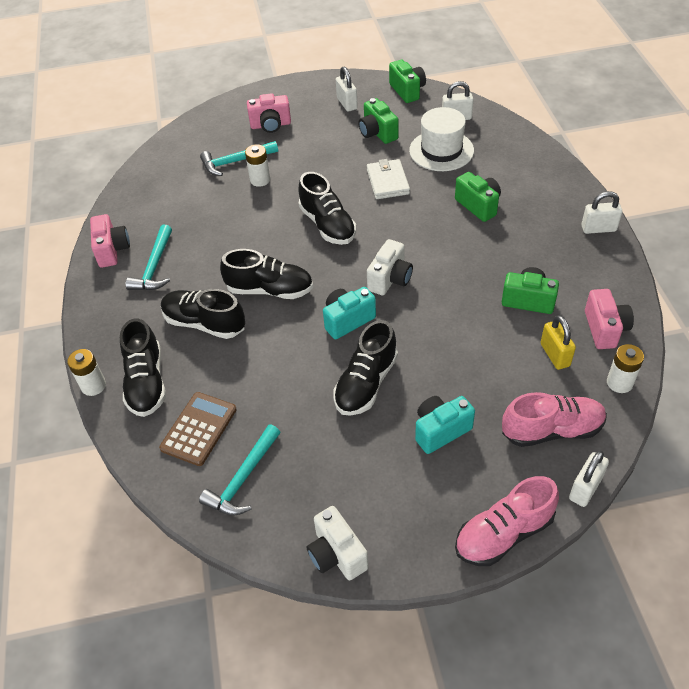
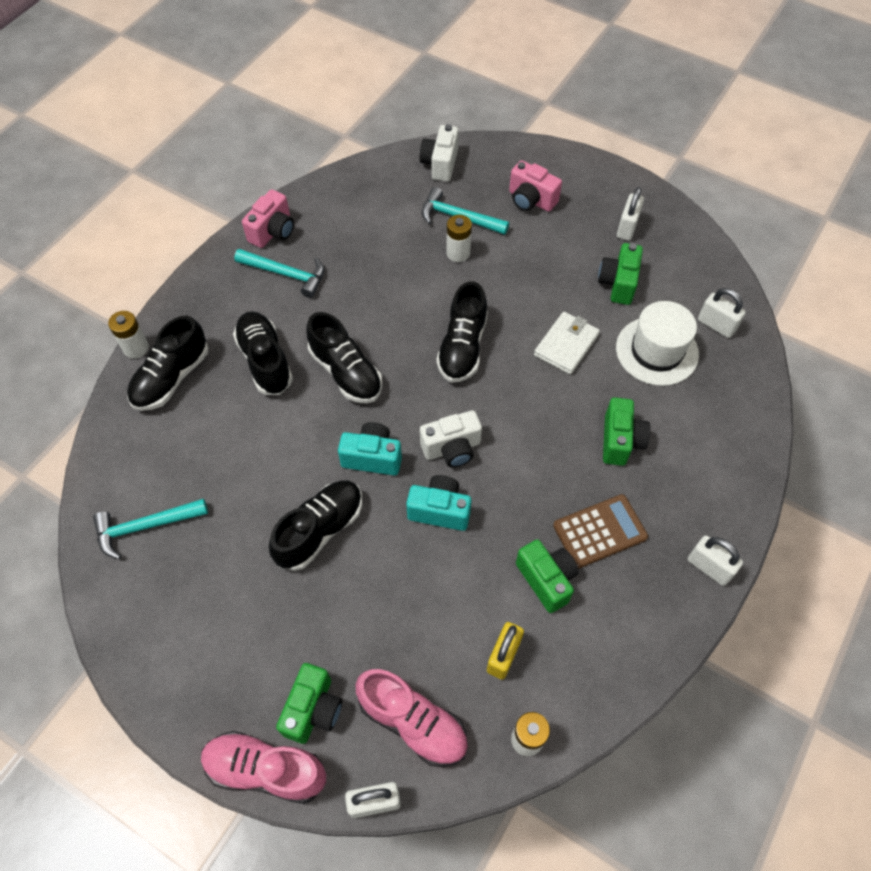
camera: 40 degrees right, 10 degrees up
turquoise hammer [126,225,172,290] -> turquoise hammer turned 120 degrees counterclockwise [234,249,324,298]
brown calculator [159,392,237,466] -> brown calculator moved to [553,494,648,569]
white camera [307,506,369,580] -> white camera moved to [420,124,459,182]
black shoe [333,320,398,416] -> black shoe turned 150 degrees clockwise [269,480,362,571]
green camera [389,60,426,103] -> green camera moved to [276,663,342,744]
turquoise camera [415,396,475,454] -> turquoise camera moved to [406,475,472,531]
pink camera [585,289,634,349] -> none

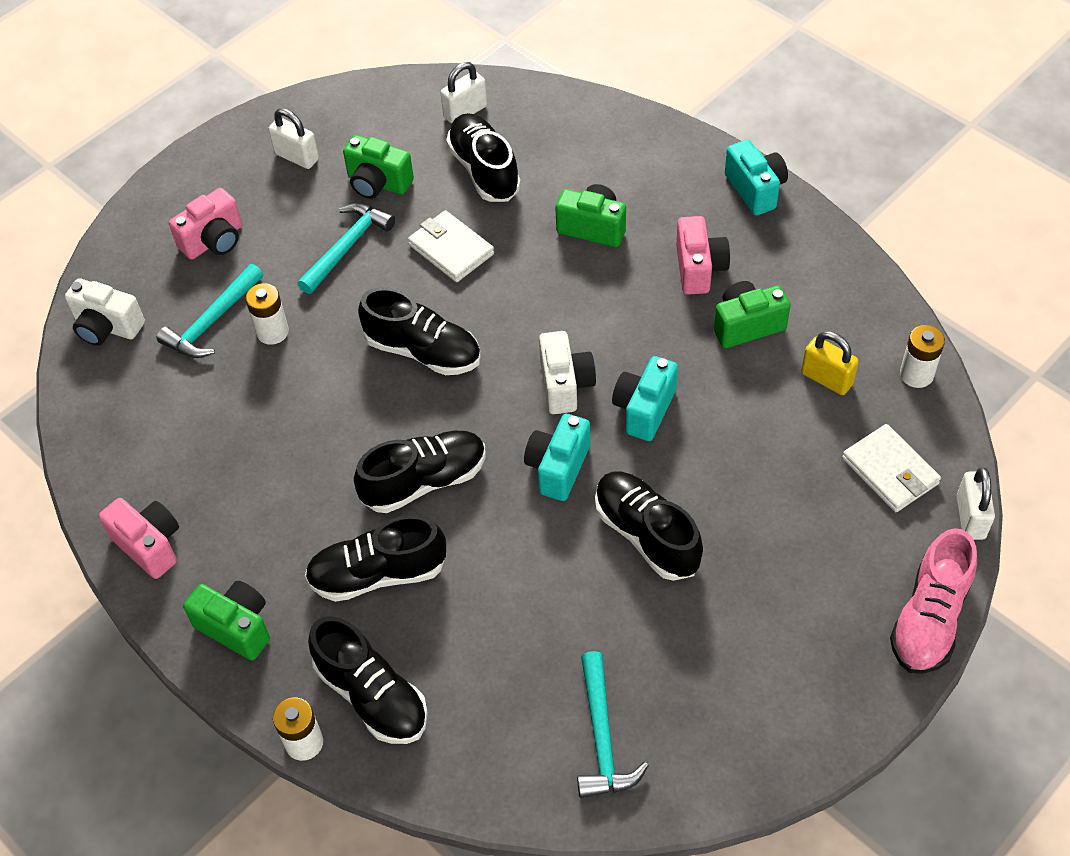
camera: 75 degrees left, 5 degrees down
turquoise hammer [234,249,324,298] -> turquoise hammer moved to [298,203,395,294]
green camera [276,663,342,744] -> green camera moved to [183,581,270,660]
pink shoe [355,669,468,767] -> white wallet [842,424,941,512]
brown calculator [553,494,648,569] -> pink camera [676,216,730,295]
white hat [616,301,699,386] -> black shoe [446,113,521,202]
white padlock [688,535,743,586] -> turquoise camera [725,140,788,216]

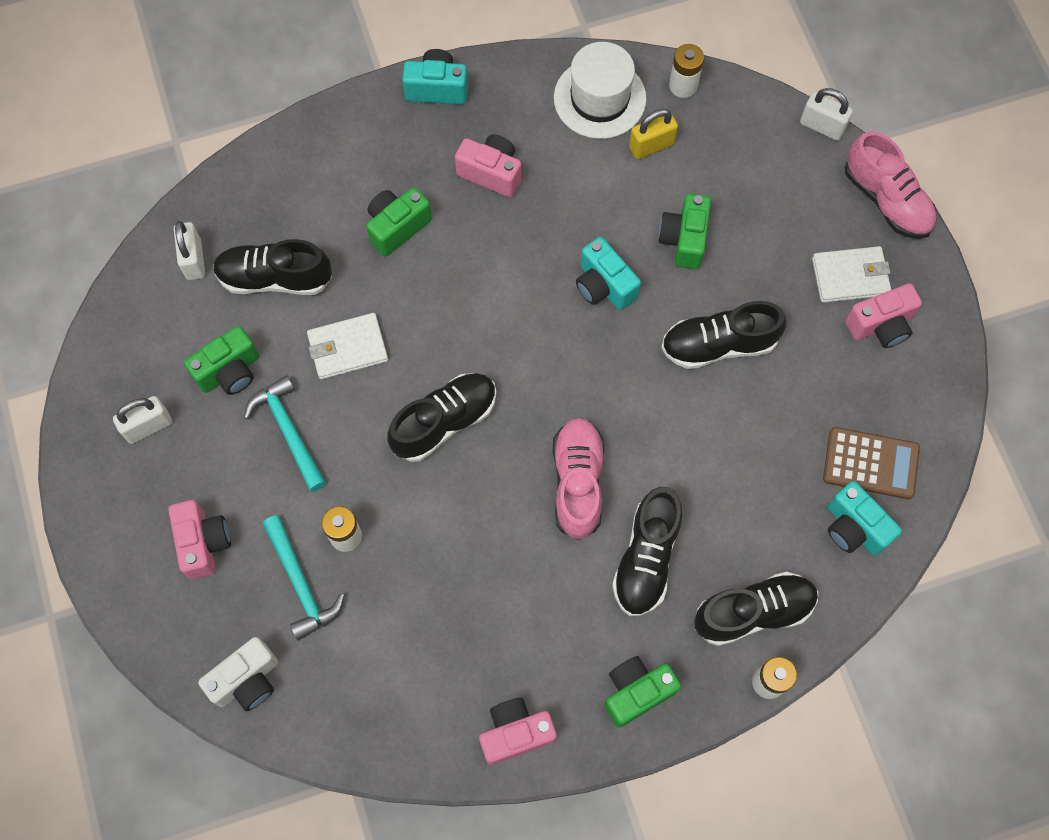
camera: 65 degrees left, 15 degrees up
black shoe [354,431,486,513] -> pink shoe [552,418,605,540]
turquoise camera [524,414,590,501] -> turquoise camera moved to [828,481,902,555]
white camera [539,331,596,414] -> none
turquoise hammer [577,651,648,798] -> brown calculator [823,427,920,499]
green camera [714,281,791,348] -> green camera moved to [658,194,711,269]
white wallet [842,424,941,512] -> white wallet moved to [812,246,891,303]
none -> white hat [554,42,646,139]
none -> pink camera [845,283,922,348]

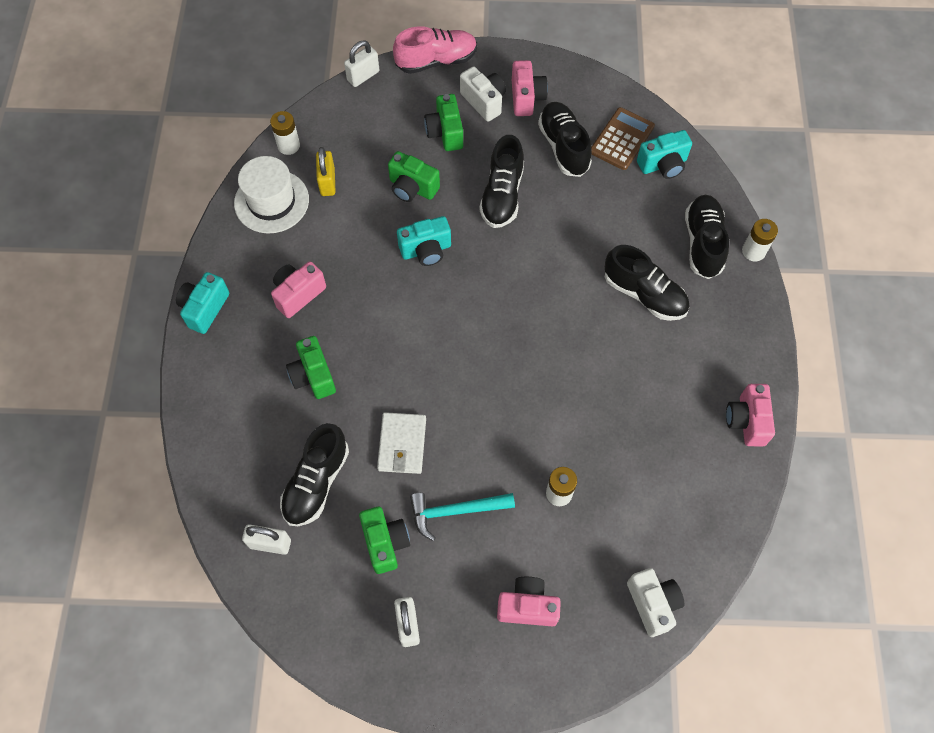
camera: 70 degrees left, 5 degrees down
turquoise hammer [263,515,345,641] -> none
black shoe [387,373,496,462] -> black shoe moved to [538,102,592,177]
pink shoe [552,418,605,540] -> none
green camera [604,656,681,728] -> green camera moved to [424,94,463,151]
white wallet [812,246,891,303] -> white camera [460,66,506,122]

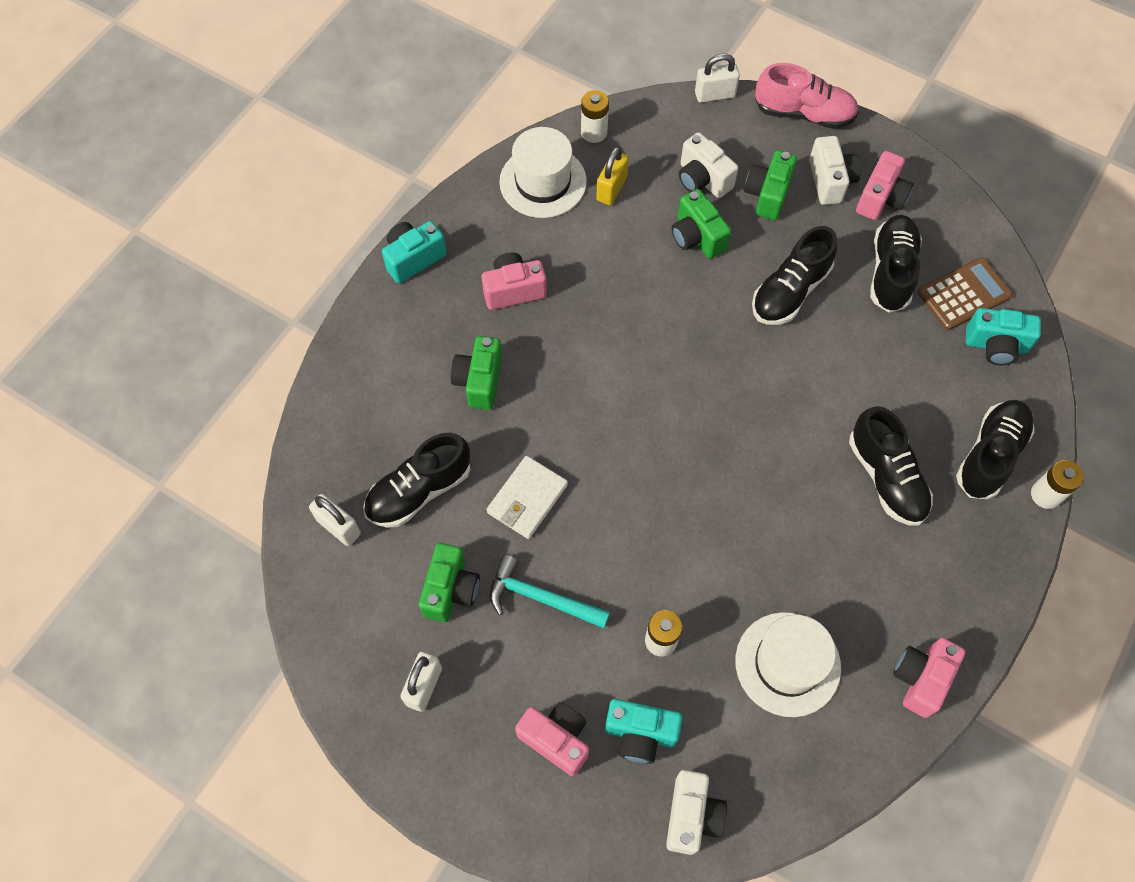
camera: 30 degrees right, 0 degrees up
turquoise camera [397,216,451,266] -> turquoise camera moved to [605,699,683,764]
none -> white camera [679,132,738,198]
none -> white hat [736,612,841,717]

